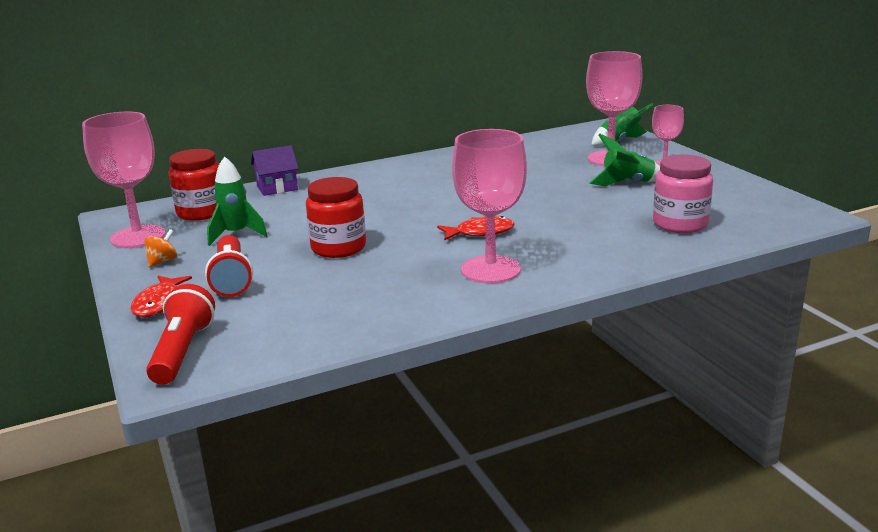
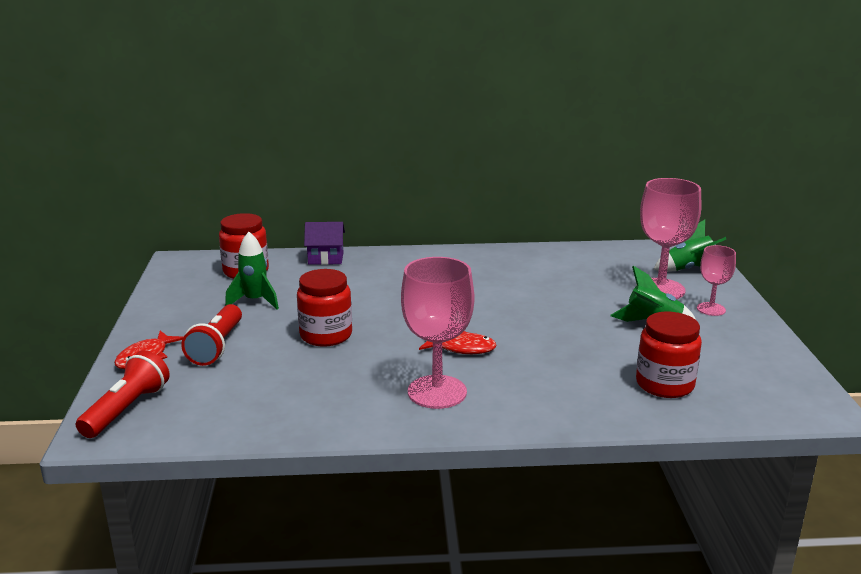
camera: 20 degrees right, 0 degrees up
pink goblet [82,112,166,248] -> none
orange spinning top [144,229,177,267] -> none
pink jar [653,154,713,233] -> red jar [636,312,702,398]

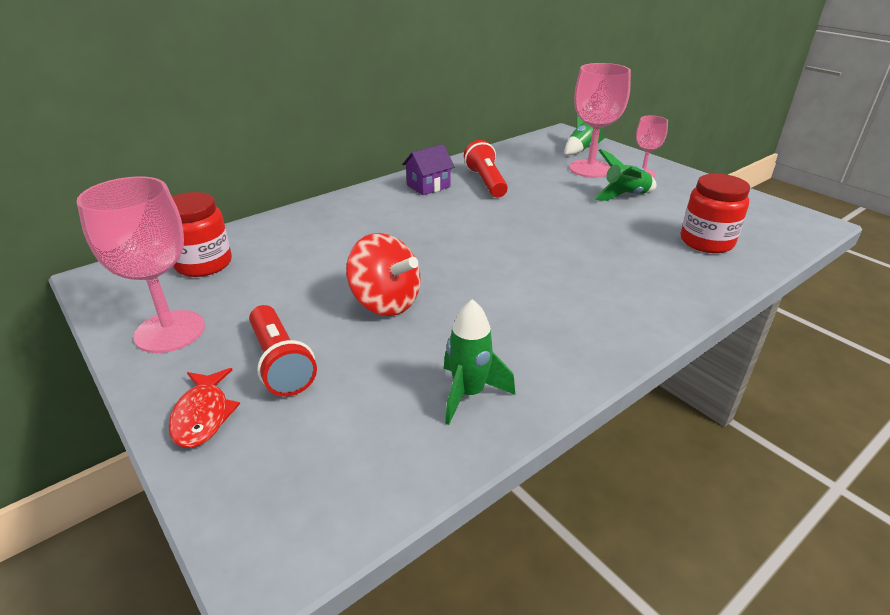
camera: 35 degrees left, 10 degrees up
red flashlight [76,350,170,438] -> red flashlight moved to [464,140,508,197]
green rocket [225,232,279,309] -> green rocket moved to [444,299,515,425]
red jar [297,269,352,347] -> red spinning top [346,233,421,316]
purple house [304,222,345,265] -> purple house moved to [402,144,455,195]
pink goblet [401,257,474,409] -> pink goblet moved to [77,176,205,353]
red fish [419,331,497,354] -> none

